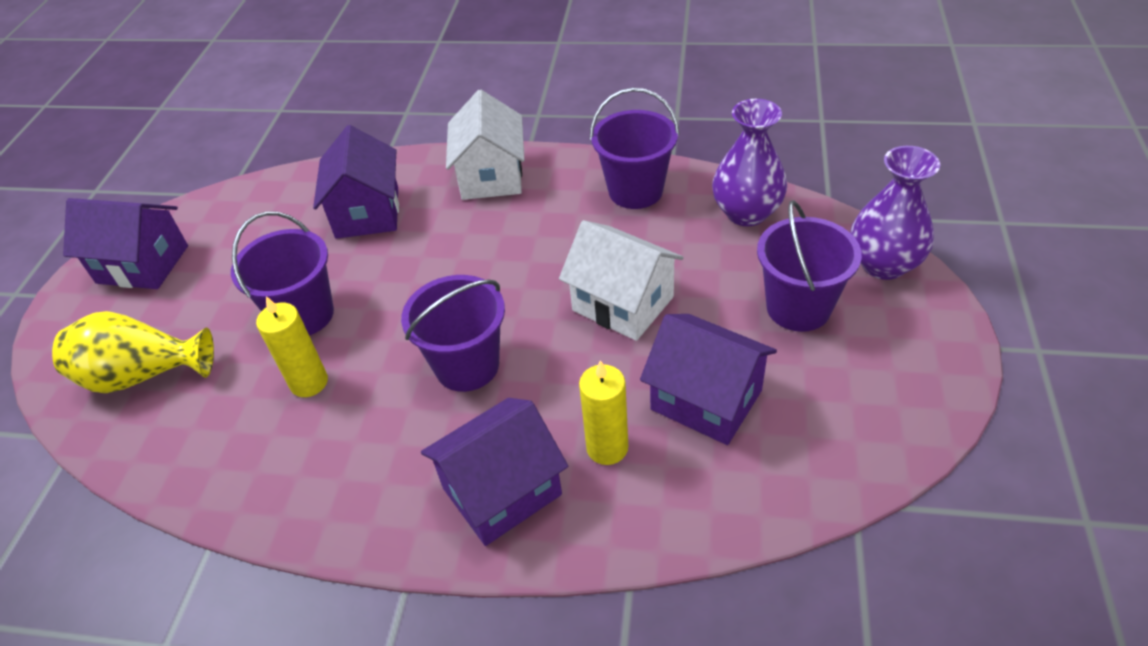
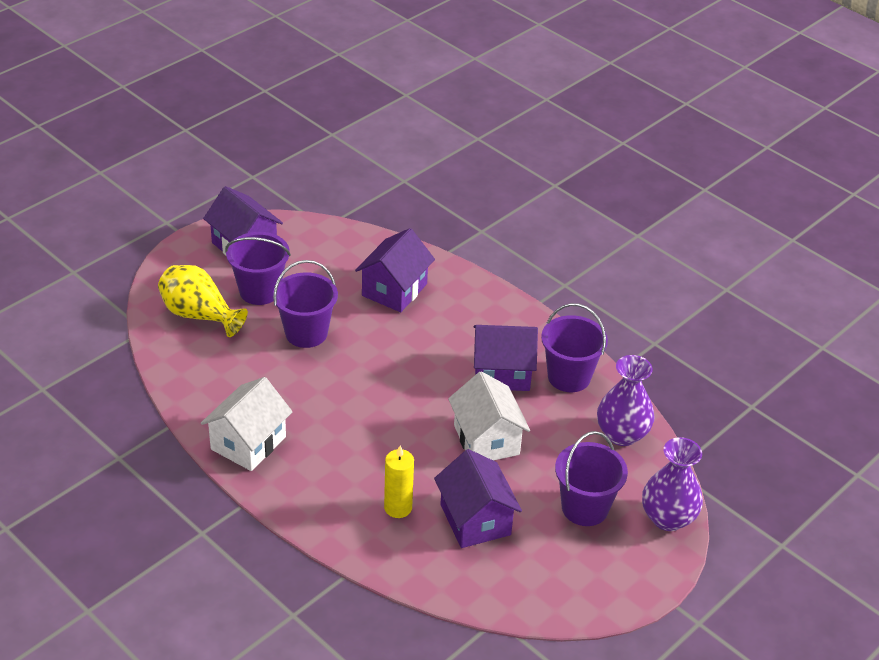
camera: 30 degrees right, 5 degrees down
yellow candle [256,296,328,397] -> none
purple bucket [401,275,505,392] -> purple bucket moved to [225,232,291,305]
purple house [421,398,568,546] -> purple house moved to [474,325,538,391]
white house [446,89,524,200] -> white house moved to [201,377,293,471]

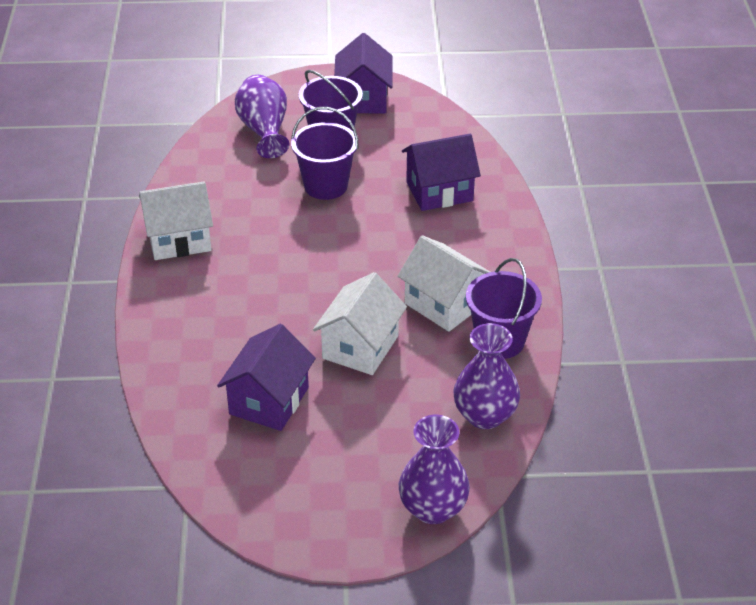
camera: 45 degrees right, 0 degrees up
yellow vase [158,265,248,337] -> purple vase [235,75,289,158]
yellow candle [384,446,414,518] -> none
purple house [474,325,538,391] -> white house [398,235,490,332]
purple bucket [555,431,628,526] -> none

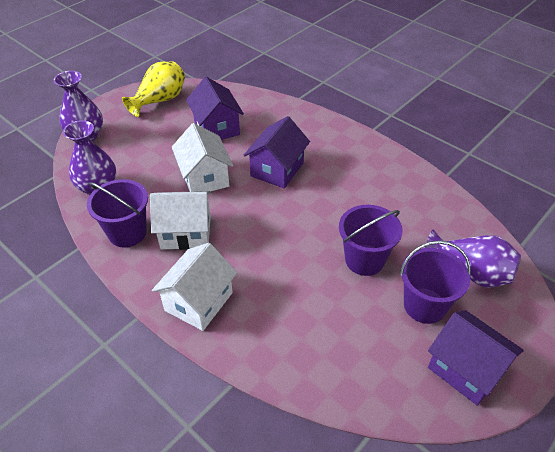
camera: 135 degrees right, 5 degrees up
white house [139,181,213,260] -> white house moved to [152,243,237,331]
purple house [402,134,481,211] -> purple house moved to [244,116,310,189]
none -> yellow vase [122,61,185,117]

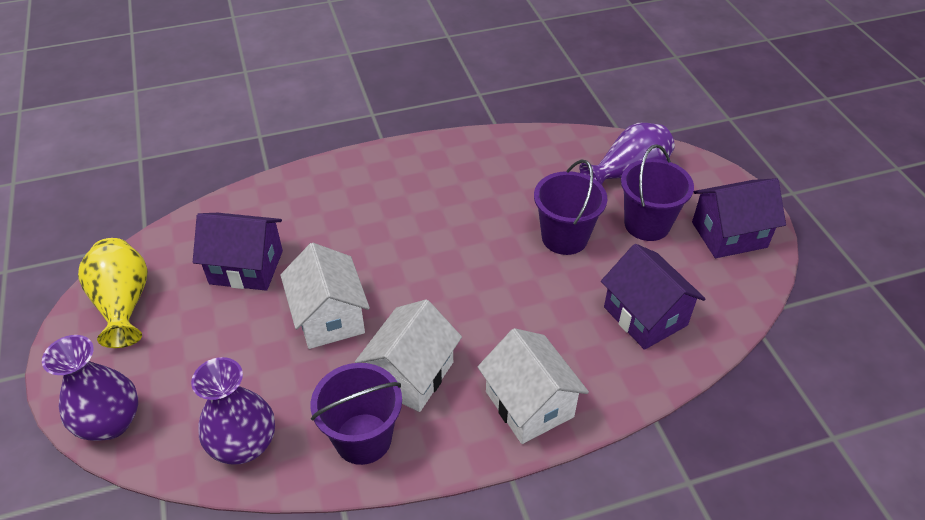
camera: 60 degrees left, 0 degrees up
white house [172,123,233,192] -> white house turned 60 degrees clockwise [280,243,370,349]
purple house [244,116,310,189] -> purple house moved to [601,244,705,350]

